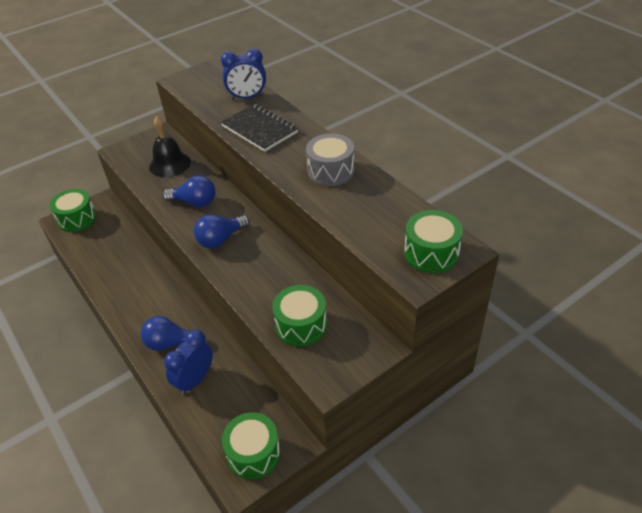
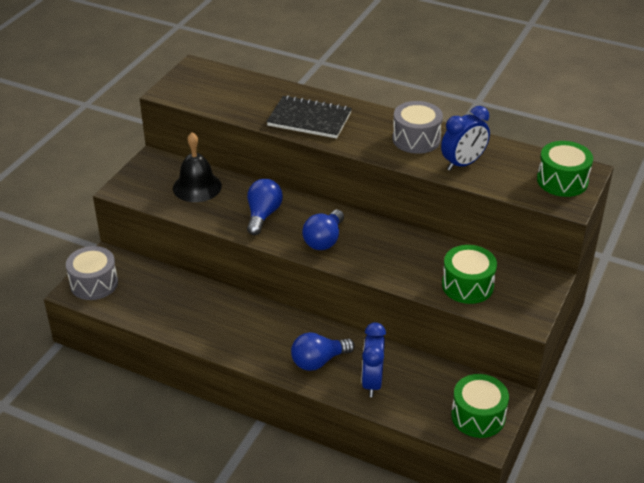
camera: 30 degrees left, 5 degrees down
green drum [50,189,97,232] -> grey drum [66,246,118,300]
blue light bulb [163,175,216,207] -> blue light bulb turned 60 degrees counterclockwise [247,179,283,235]
blue clock [221,49,266,100] -> blue clock moved to [441,106,490,171]

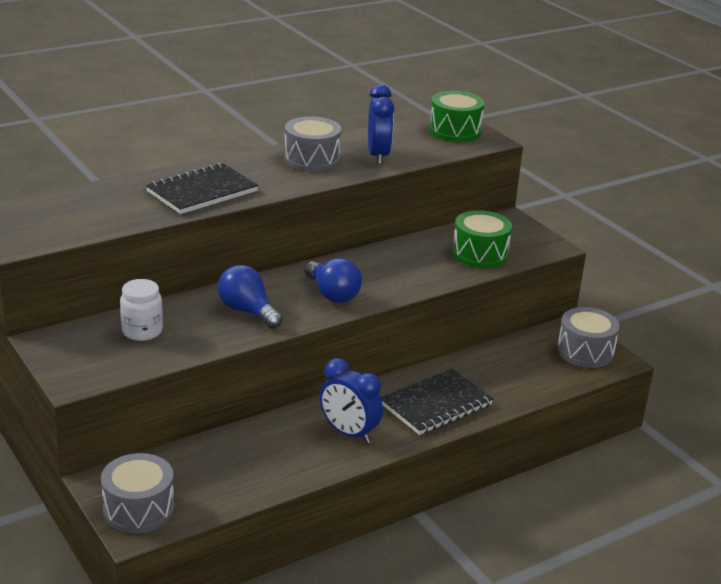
camera: 60 degrees left, 10 degrees down
black bell [173,132,222,202] -> white jar [120,279,163,341]
blue light bulb [291,332,355,371] -> black notebook [381,369,493,435]
blue clock [361,322,386,397] -> blue clock moved to [320,358,383,443]
green drum [451,374,509,438] -> grey drum [557,307,620,368]

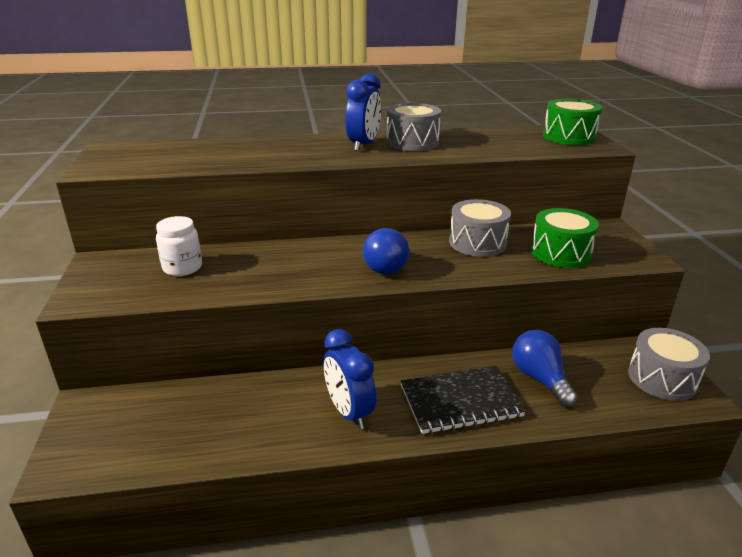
camera: 25 degrees right, 0 degrees up
grey drum [101,453,174,534] -> grey drum moved to [449,199,511,257]
black notebook [146,163,259,214] -> none
blue light bulb [218,265,283,329] -> blue light bulb moved to [512,330,578,407]
blue clock [368,85,395,164] -> blue clock moved to [345,73,381,151]

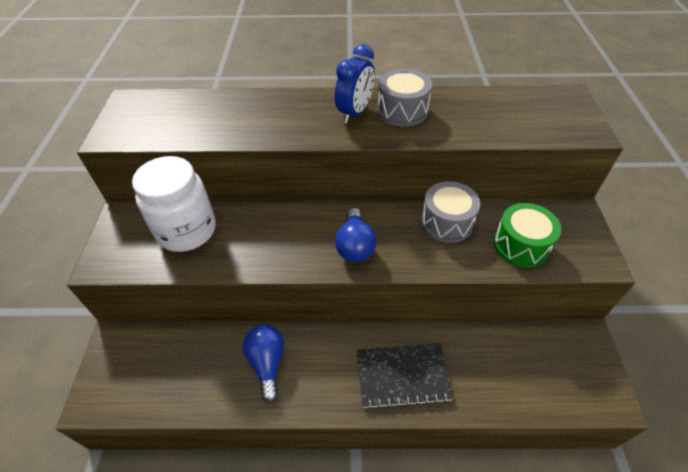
camera: 10 degrees right, 20 degrees up
white jar [156,216,202,276] -> white jar [132,156,216,252], size x1.82
blue clock [324,329,376,429] -> none
blue light bulb [512,330,578,407] -> blue light bulb moved to [243,325,284,403]
green drum [543,99,602,145] -> none
grey drum [628,328,710,401] -> none

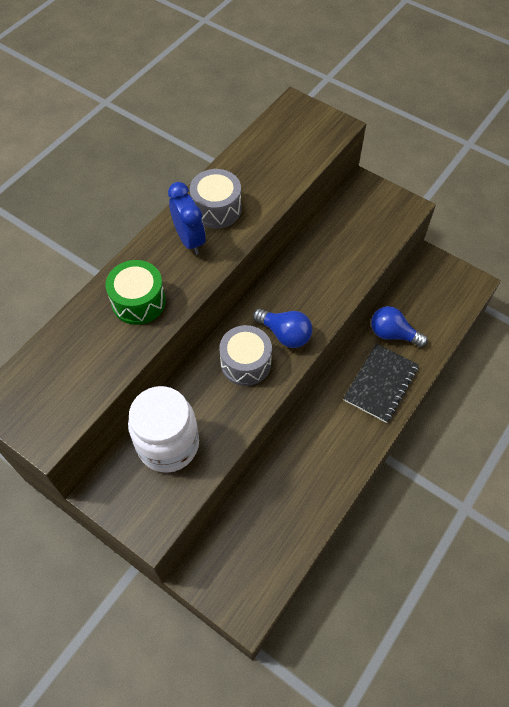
camera: 55 degrees left, 10 degrees up
blue light bulb [243,325,284,403] -> blue light bulb moved to [371,306,428,347]
grey drum [421,182,480,243] -> grey drum moved to [219,325,272,386]
green drum [494,203,561,267] -> green drum moved to [105,260,166,325]

